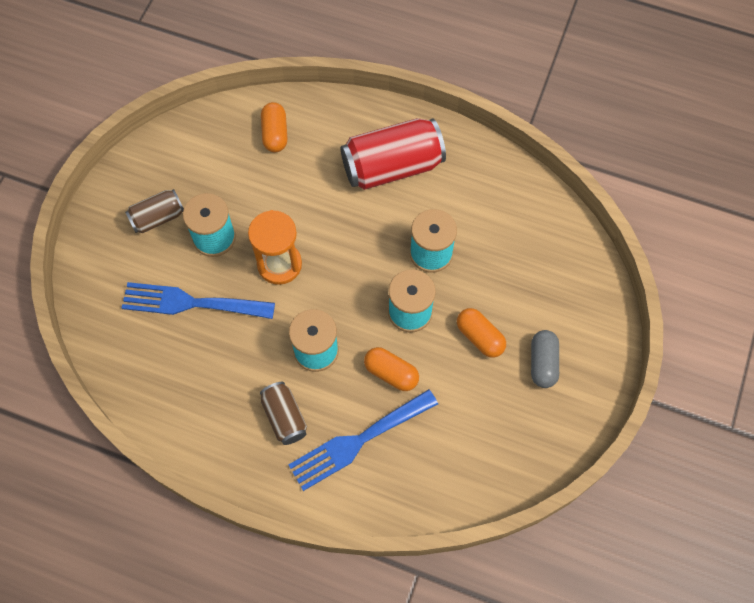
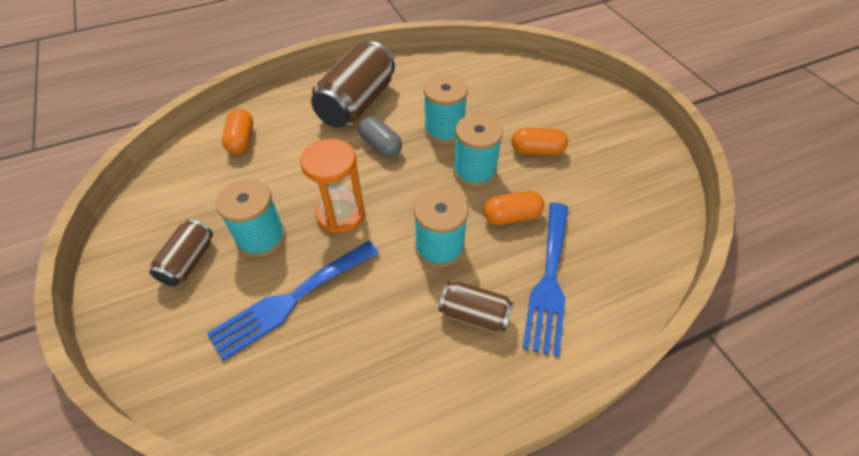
camera: 45 degrees left, 15 degrees down
orange capsule [261,102,287,152] -> orange capsule turned 45 degrees clockwise [222,109,253,154]
red can [341,118,446,190] -> brown can [311,41,395,128]
grey capsule [531,330,559,388] -> grey capsule moved to [358,116,402,158]

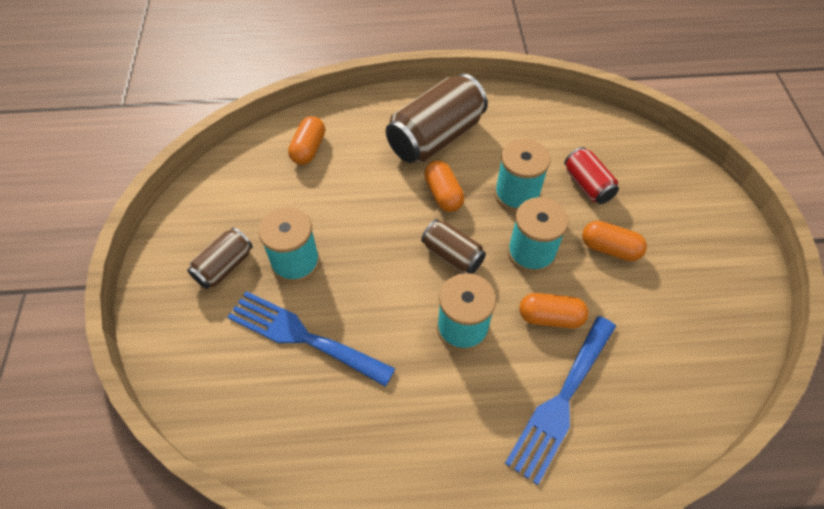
camera: 20 degrees right, 5 degrees up
blue fork [207,241,379,361] -> blue fork turned 45 degrees clockwise [227,291,396,387]
orange hourglass [300,139,365,234] -> none
grey capsule [358,116,402,158] -> orange capsule [424,161,464,212]
brown can [439,281,513,333] -> brown can moved to [421,219,486,274]
none -> red can [564,147,619,204]

